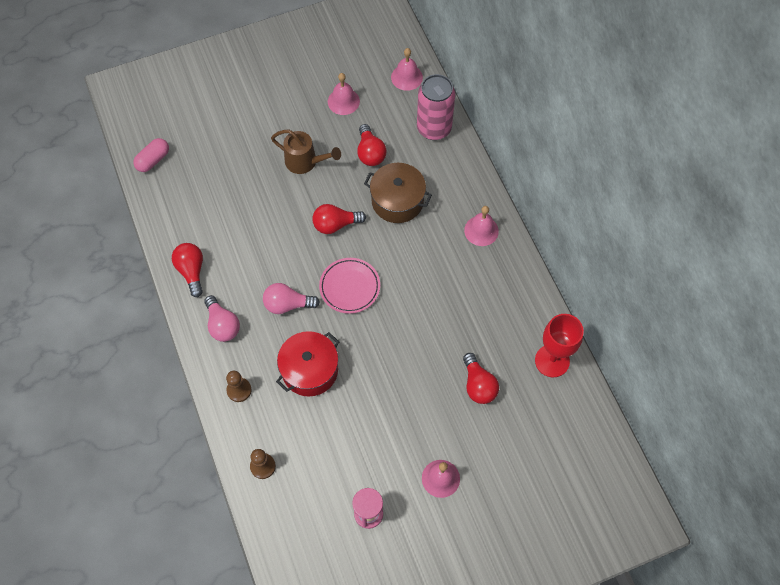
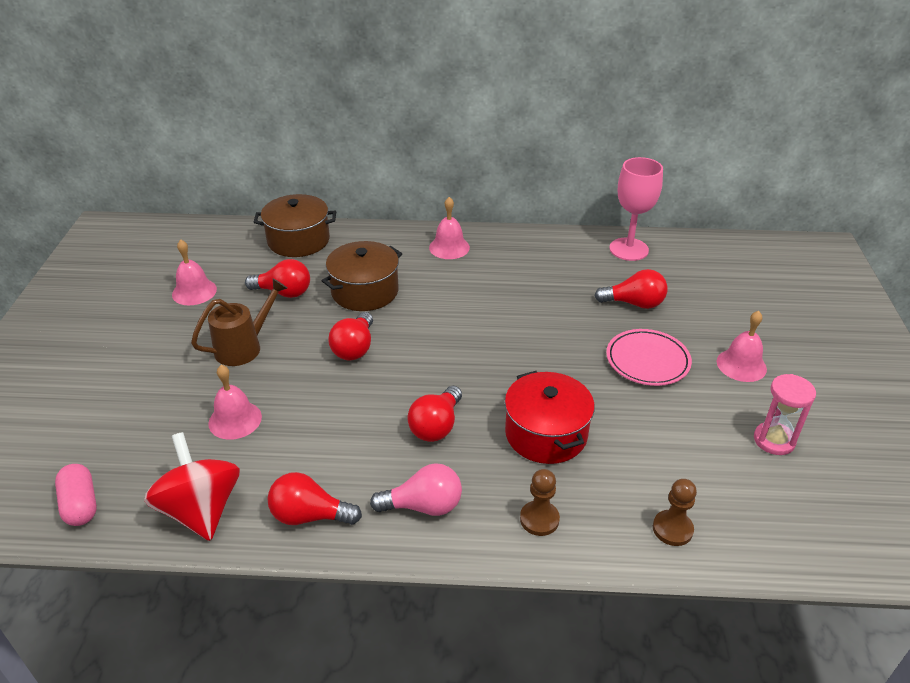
camera: 65 degrees left, 25 degrees down
pink light bulb [263,283,320,314] -> red light bulb [407,386,462,442]
pink plate [319,258,380,314] -> pink plate moved to [606,329,692,386]
pink bell [391,48,423,91] -> pink bell moved to [208,365,262,440]
pink can [417,74,455,140] -> brown pot [254,194,336,257]
red goblet [535,314,584,377] -> pink goblet [610,157,663,261]
none -> red spinning top [144,432,240,541]

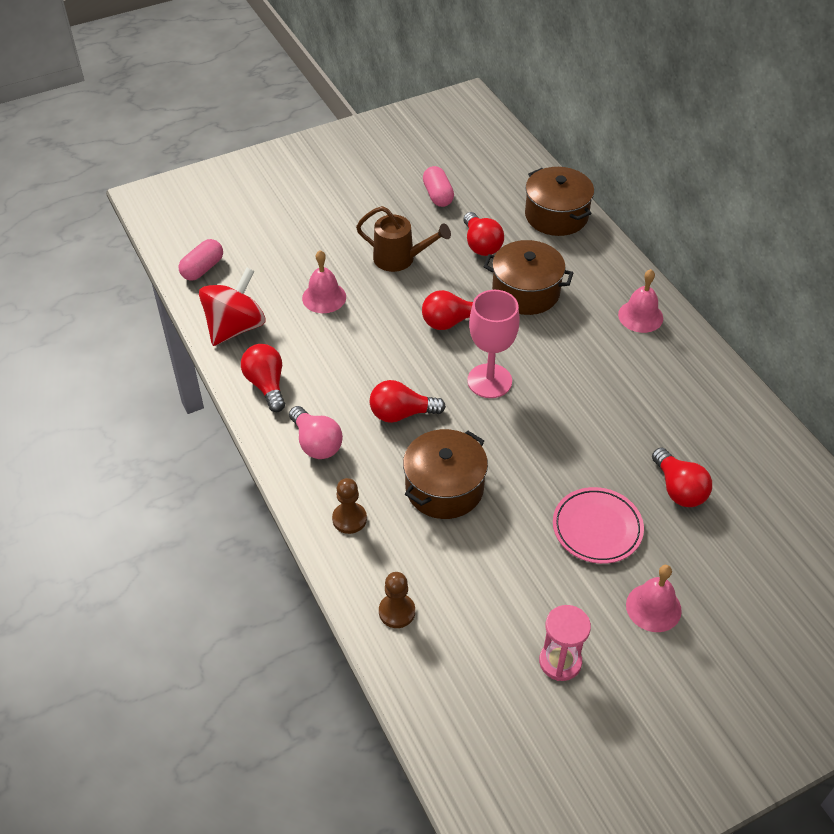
camera: 60 degrees right, 10 degrees up
pink bell [172,239,217,305] -> pink capsule [423,166,454,207]
red pot [505,371,595,464] -> brown pot [403,429,488,519]
pink goblet [610,157,663,261] -> pink goblet moved to [467,290,520,398]

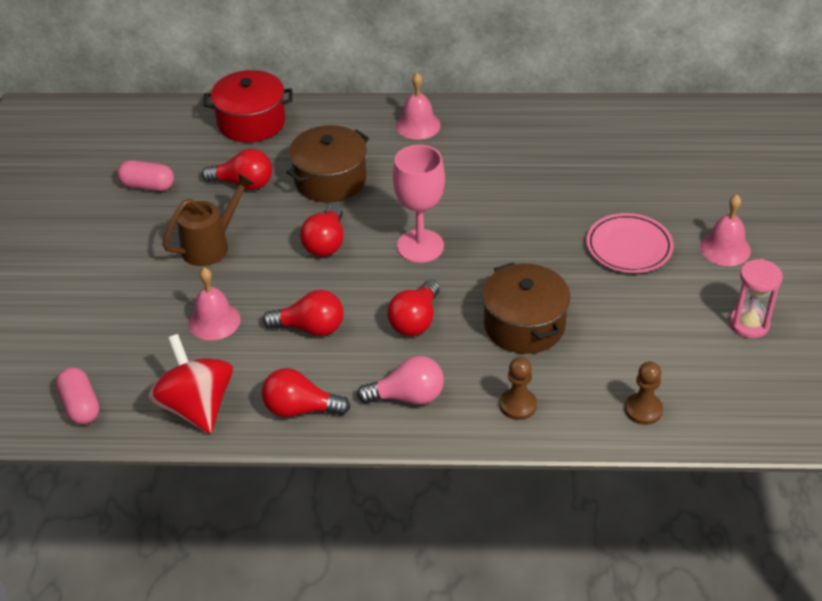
camera: 60 degrees left, 5 degrees down
brown pot [525,167,594,236] -> red pot [203,70,293,142]
red light bulb [652,447,712,507] -> red light bulb moved to [263,290,344,336]

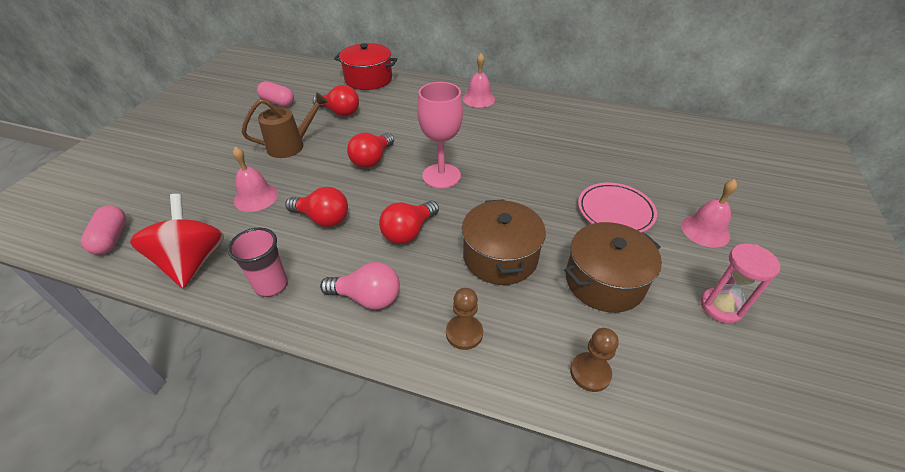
camera: 15 degrees right, 0 degrees up
red light bulb [262,368,350,417] -> pink cup [228,228,288,297]
brown pot [286,125,369,203] -> brown pot moved to [564,222,662,313]

